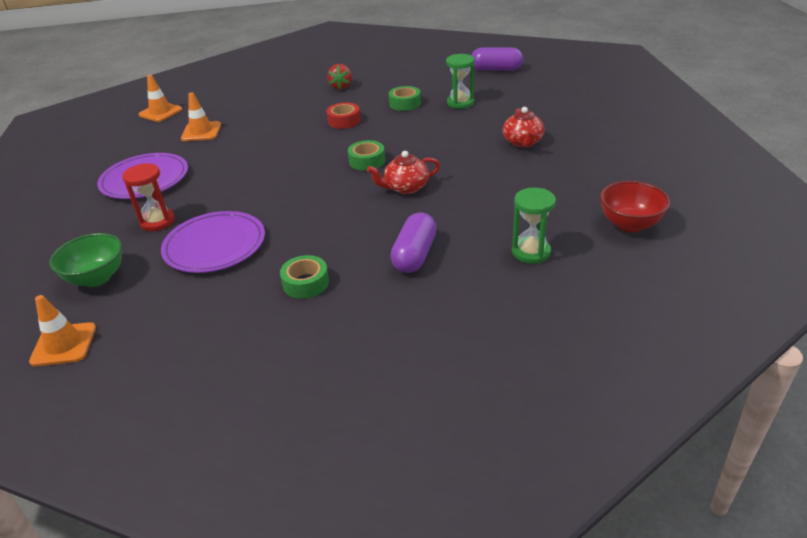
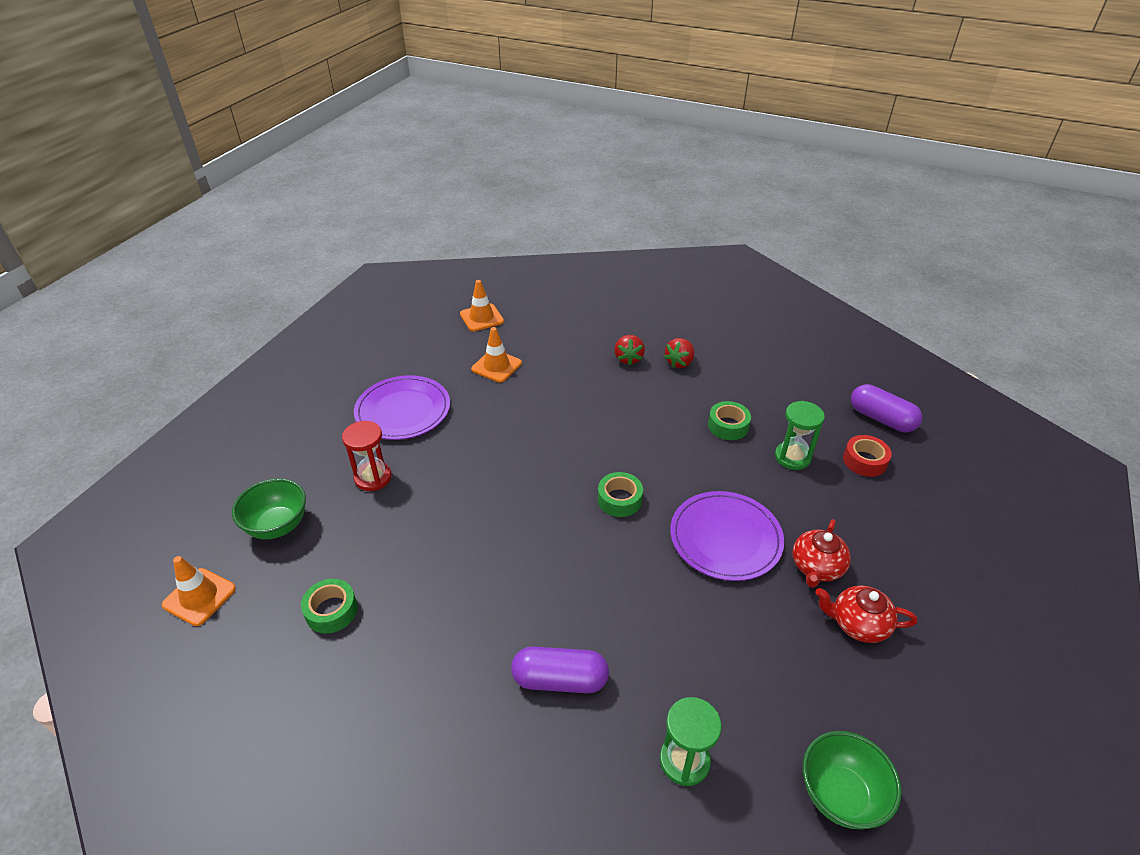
camera: 30 degrees right, 5 degrees up
purple plate [161,211,265,273] -> purple plate moved to [670,491,784,581]
green tape [280,255,329,299] -> green tape moved to [301,579,358,634]
red tape [326,102,361,129] -> red tape moved to [843,435,892,477]
red teapot [367,151,440,194] -> red teapot moved to [816,585,917,643]
purple capsule [390,213,437,273] -> purple capsule turned 45 degrees clockwise [511,647,609,693]
red bowl [600,181,670,232] -> green bowl [803,731,902,829]
none -> red strawberry [614,335,645,366]

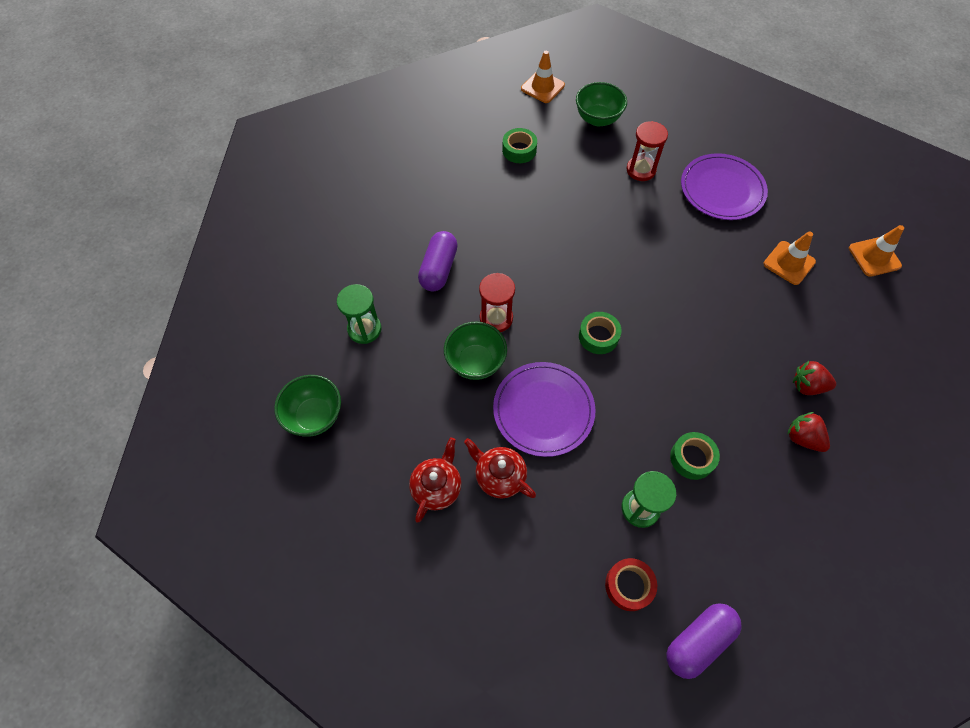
camera: 100 degrees right, 20 degrees up
none -> green bowl [444,322,507,380]
none -> red hourglass [479,273,515,332]

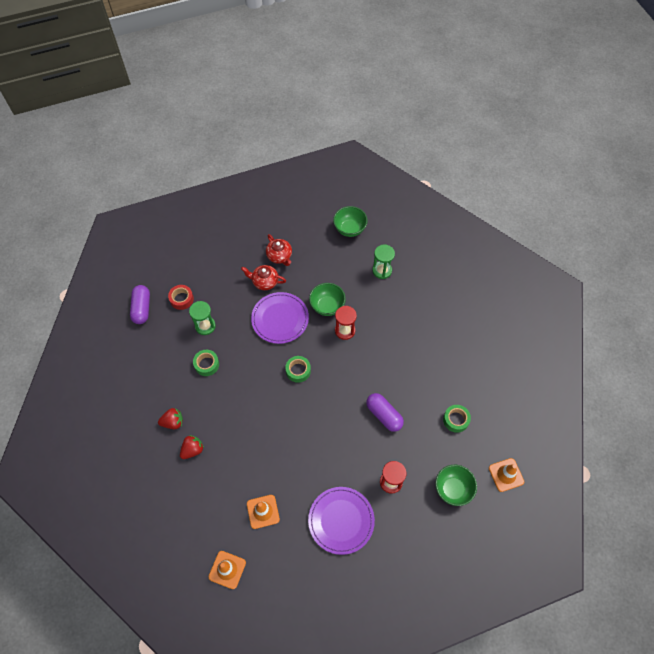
camera: 125 degrees right, 0 degrees up
purple capsule [418,231,458,292] -> purple capsule moved to [366,393,404,432]
red teapot [464,438,536,498] -> red teapot turned 150 degrees counterclockwise [241,265,286,290]

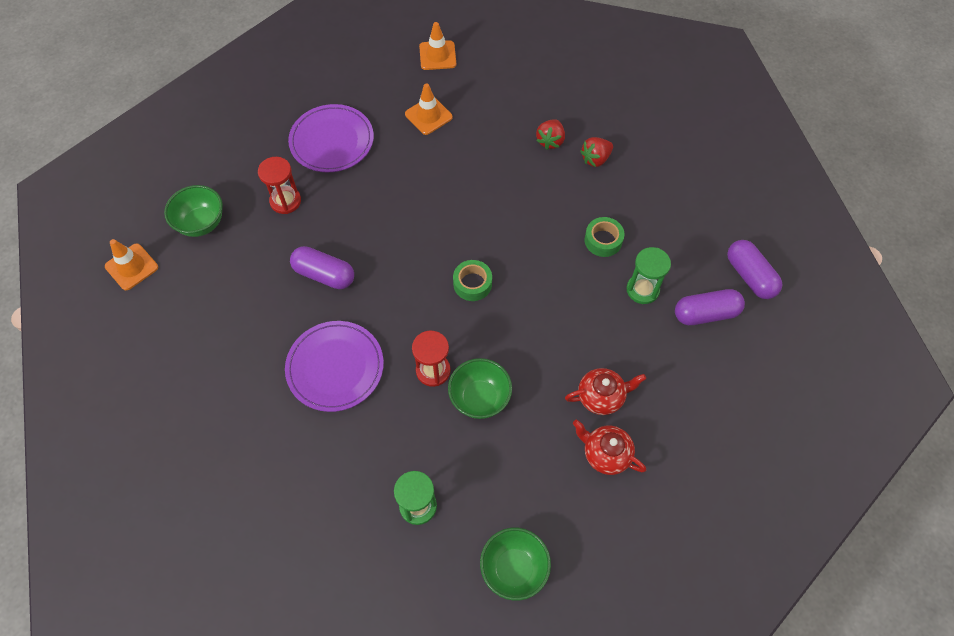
camera: 155 degrees right, 0 degrees up
red tape [168,285,194,310] -> purple capsule [675,289,745,325]
purple plate [251,292,309,344] -> purple plate moved to [285,321,384,412]
green tape [443,405,471,433] -> none

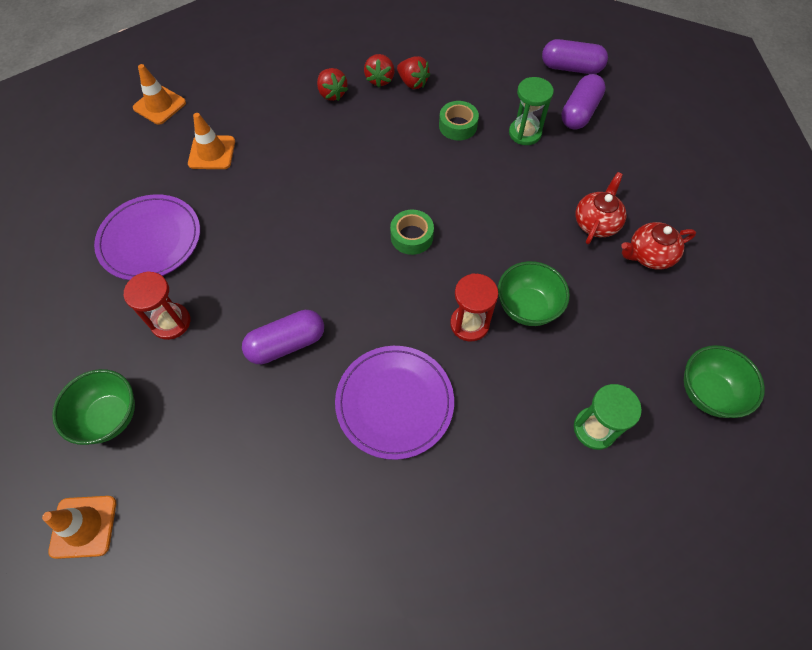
camera: 50 degrees left, 0 degrees up
none -> red strawberry [397,56,430,89]

